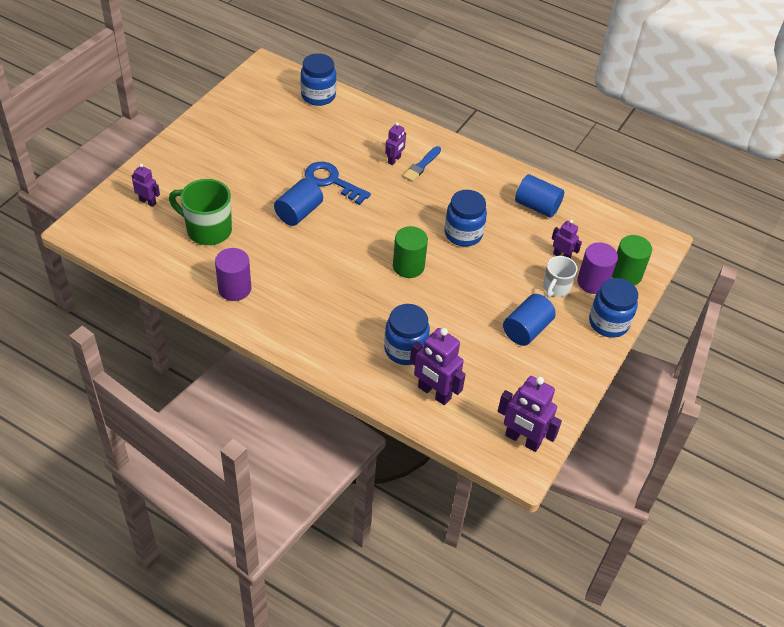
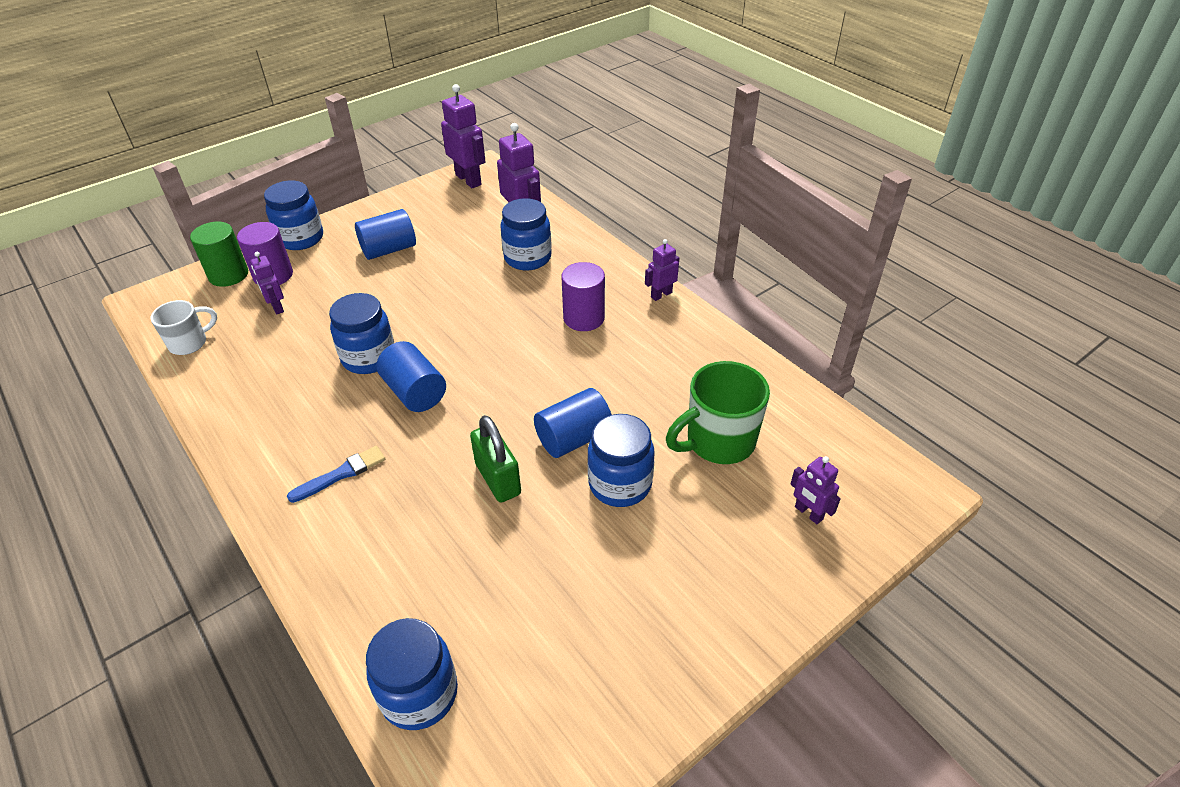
camera: 155 degrees left, 5 degrees down
green mug [169,179,232,245] -> green mug turned 105 degrees clockwise [666,361,770,464]
purple cylinder [215,248,251,301] -> purple cylinder moved to [561,262,605,331]
blue key [305,162,371,205] -> green padlock [470,415,521,502]
purple robot [385,122,406,165] -> purple robot moved to [645,239,679,301]
green cylinder [393,226,428,278] -> none
blue cylinder [515,174,564,218] -> blue cylinder moved to [377,341,446,412]
white mug [543,256,578,298] -> white mug moved to [151,300,217,355]
none -> blue jar [587,414,655,507]

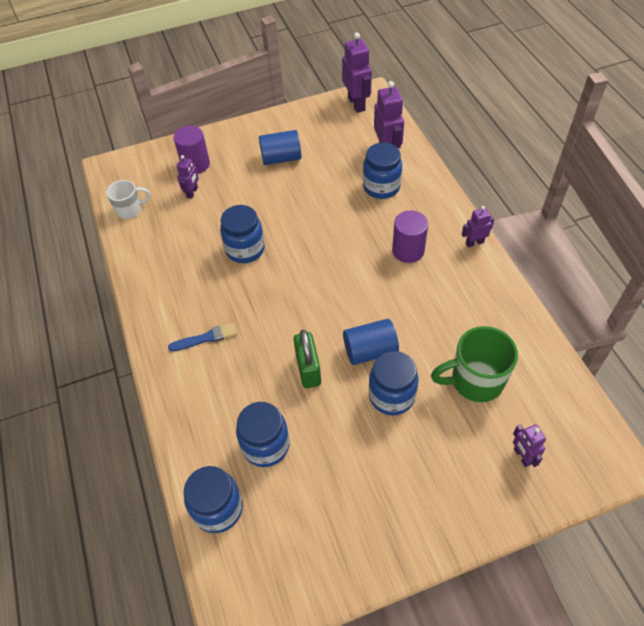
camera: 20 degrees right, 10 degrees up
green cylinder [190,222,248,287] -> none
purple robot [251,252,284,315] -> purple robot turned 150 degrees counterclockwise [177,155,199,199]
blue jar [264,181,323,250] -> blue jar moved to [236,402,290,467]
blue cylinder [377,341,446,412] -> none

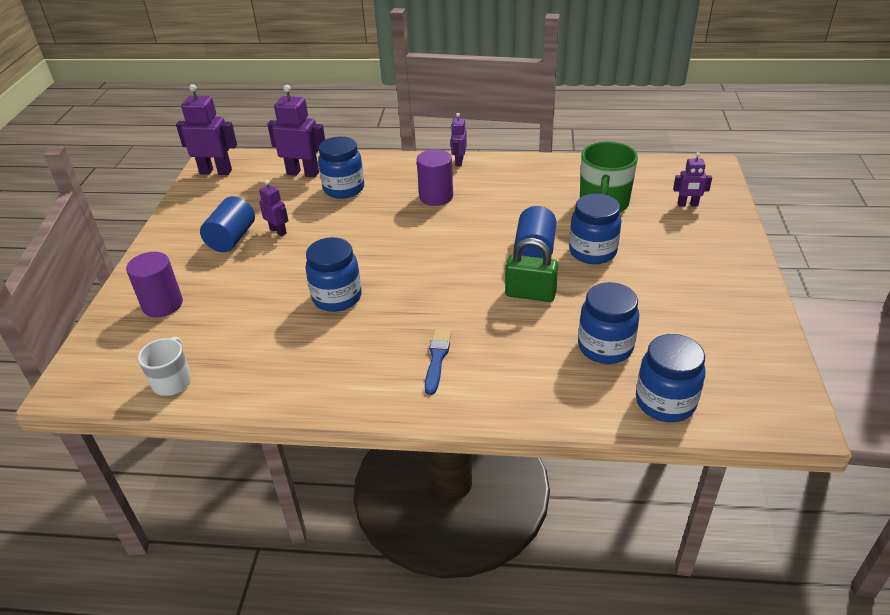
camera: 65 degrees left, 15 degrees down
purple robot [177,155,199,199] -> purple robot moved to [259,180,289,236]

